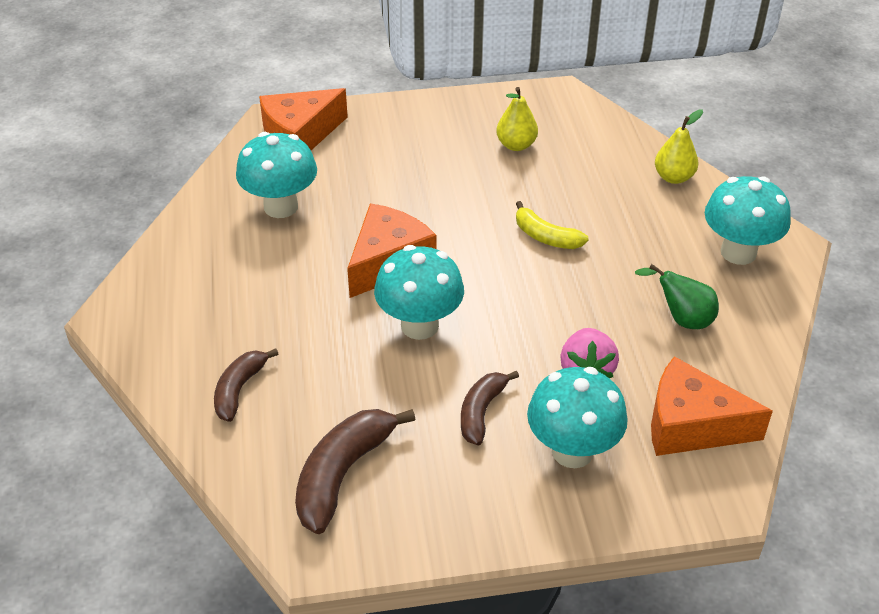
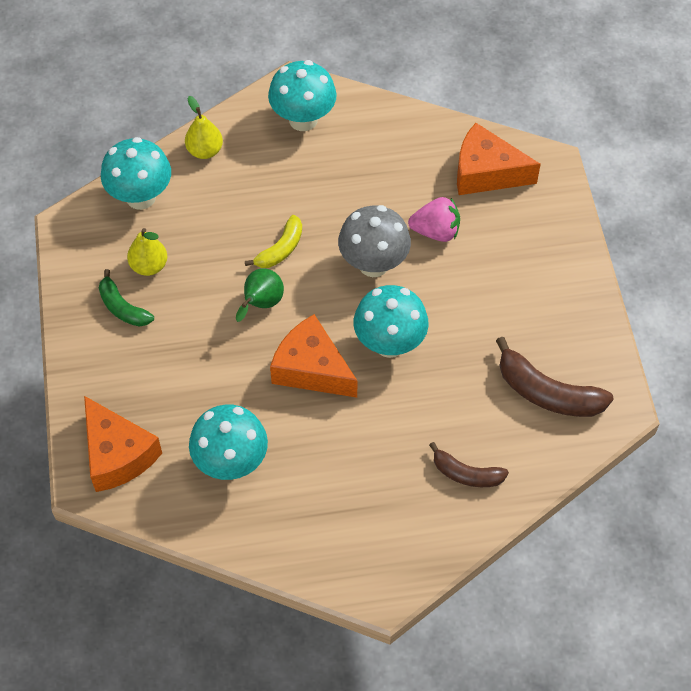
camera: 90 degrees left, 15 degrees up
brown banana [461,371,519,445] -> none
turquoise mushroom [527,367,628,468] -> turquoise mushroom moved to [101,137,171,210]
green pear [635,264,719,329] -> green pear moved to [236,268,284,322]
orange cheese [651,356,773,456] -> orange cheese turned 90 degrees clockwise [457,123,541,195]
none -> green banana [99,269,154,327]
none -> grey mushroom [338,205,411,277]

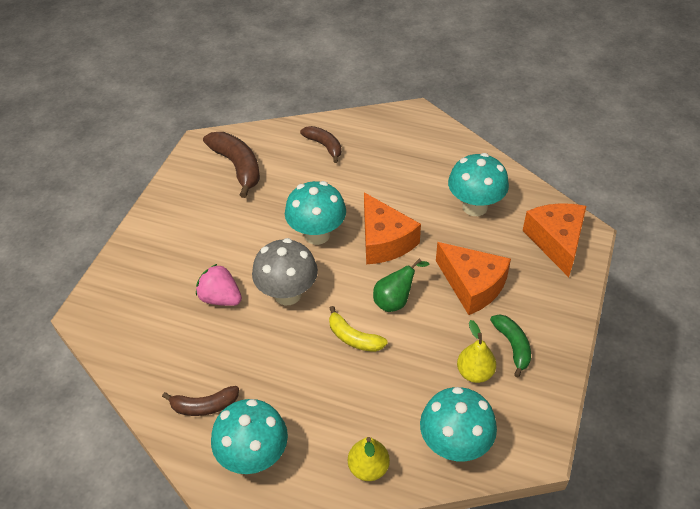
camera: 150 degrees left, 10 degrees down
yellow banana [245,215,302,268] -> yellow banana turned 120 degrees counterclockwise [329,306,388,352]
orange cheese [457,123,541,195] -> orange cheese moved to [436,242,511,315]
none -> brown banana [162,386,239,416]

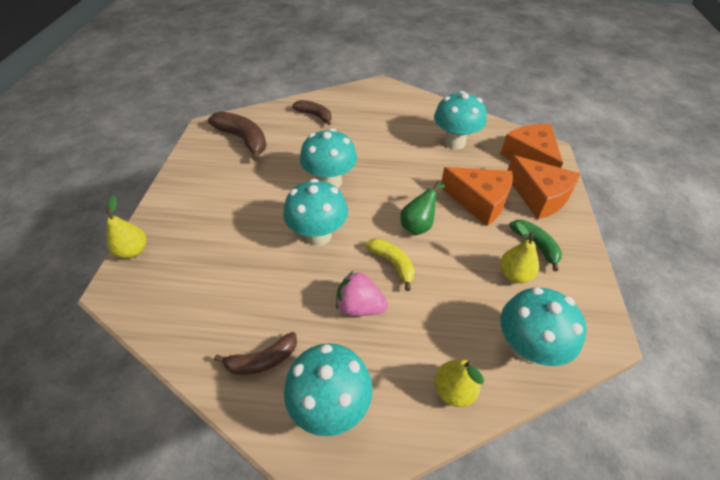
camera: 15 degrees left, 0 degrees up
pink strawberry [196,264,242,306] -> pink strawberry moved to [336,271,388,316]
grey mushroom [252,238,318,305] -> turquoise mushroom [283,179,348,246]
yellow banana [329,306,388,352] -> yellow banana turned 150 degrees counterclockwise [365,239,415,291]
orange cheese [364,192,421,264] -> orange cheese moved to [507,155,581,220]
none -> yellow pear [106,195,147,258]

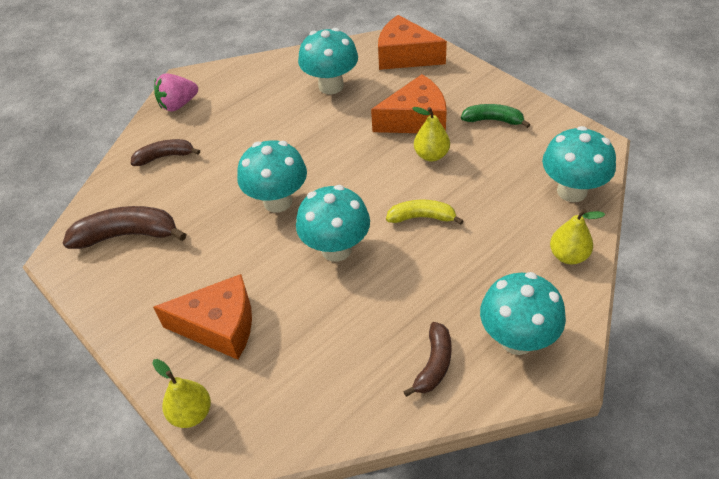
camera: 45 degrees left, 0 degrees up
pink strawberry [336,271,388,316] -> pink strawberry moved to [154,73,198,111]
green pear [400,180,445,235] -> none
yellow pear [500,222,539,283] -> yellow pear moved to [412,107,450,162]
orange cheese [507,155,581,220] -> orange cheese moved to [153,274,252,360]

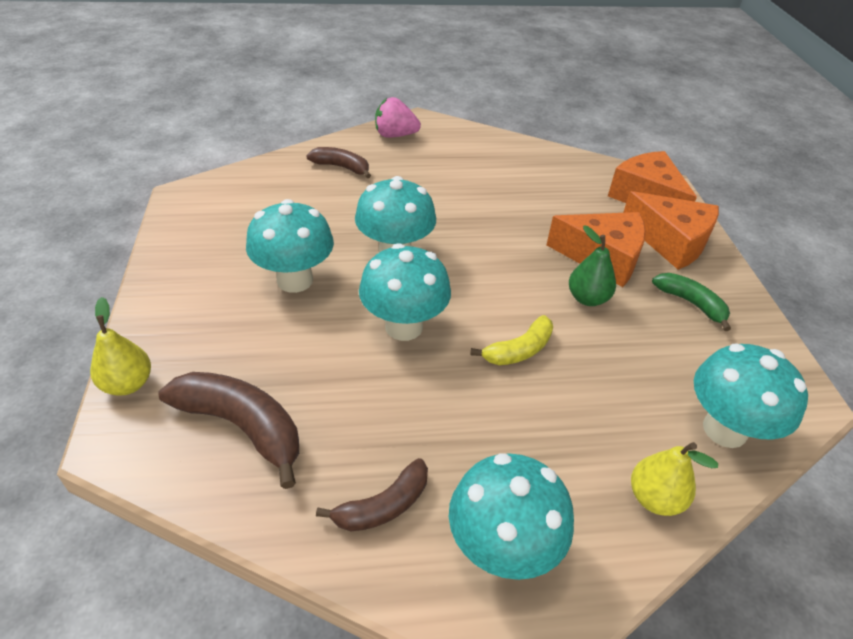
camera: 30 degrees right, 5 degrees down
brown banana [63,206,186,249] -> brown banana moved to [159,372,299,489]
orange cheese [153,274,252,360] -> orange cheese moved to [623,191,719,270]
turquoise mushroom [298,28,358,94] -> turquoise mushroom moved to [246,199,334,293]
yellow banana [386,200,463,225] -> yellow banana turned 105 degrees clockwise [470,315,553,365]
yellow pear [412,107,450,162] -> green pear [569,226,616,306]

